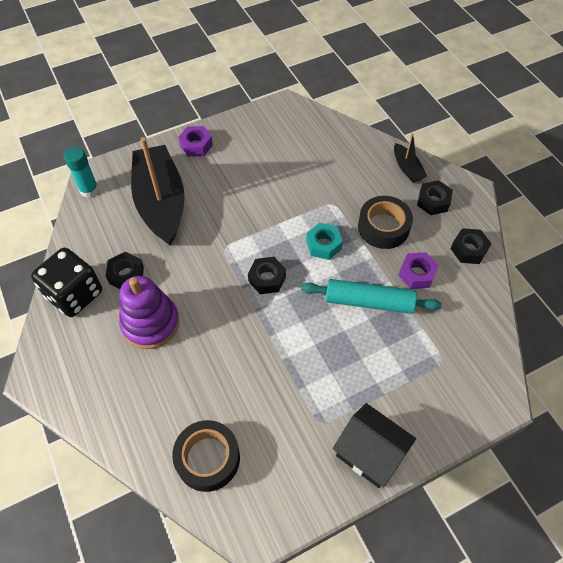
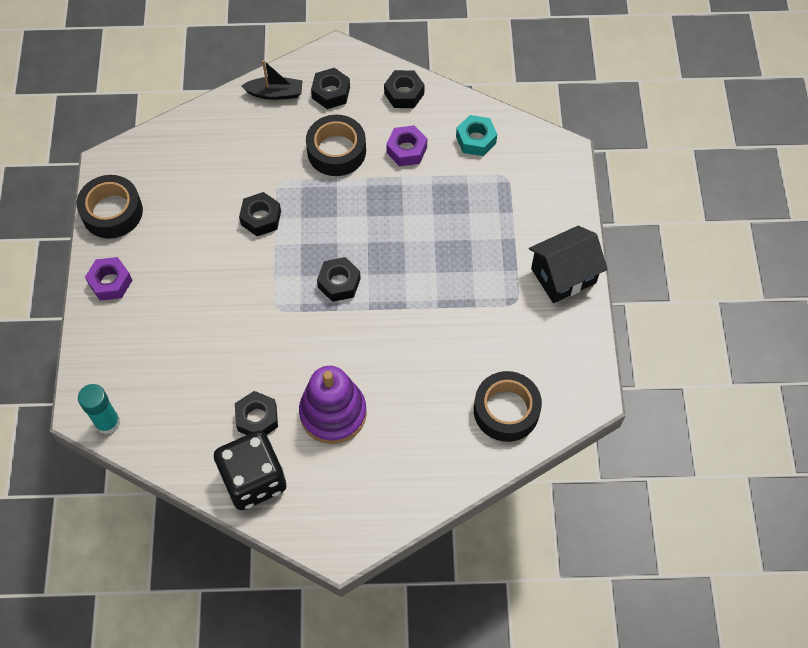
camera: 65 degrees left, 5 degrees up
black boat [131,137,185,246] -> none
turquoise rolling pin [301,279,442,314] -> none
turquoise nut [306,223,343,260] -> turquoise nut moved to [456,115,497,156]
none -> black tape [77,175,143,239]
none -> black nut [239,192,281,236]

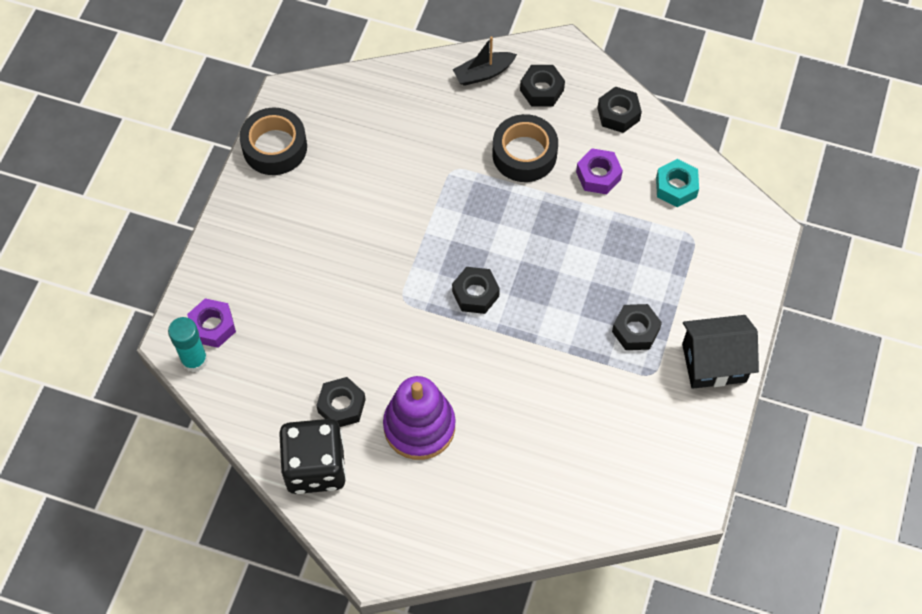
camera: 20 degrees right, 0 degrees up
purple nut [85,257,133,300] -> purple nut moved to [187,298,236,348]
black nut [239,192,281,236] -> black nut moved to [612,304,662,350]
black boat [241,60,303,100] -> black boat turned 135 degrees clockwise [452,36,517,86]
black tape [474,371,542,442] -> none

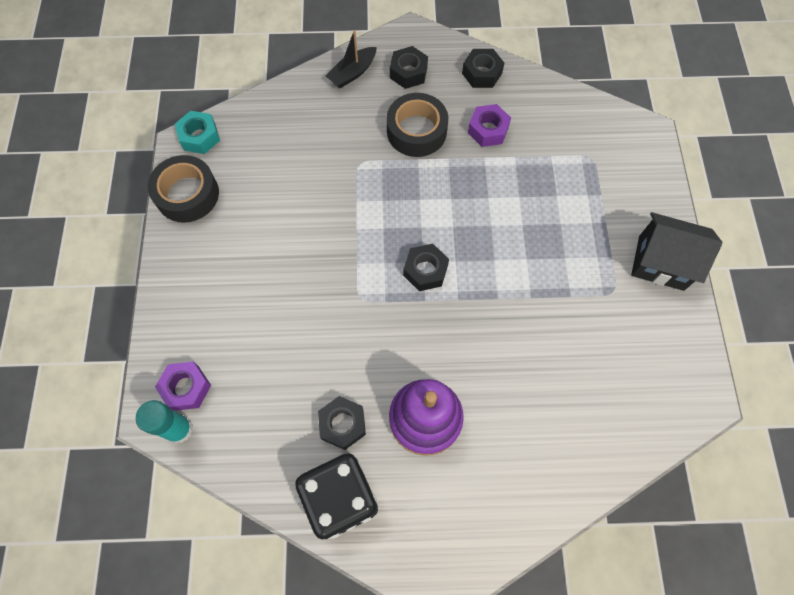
camera: 20 degrees left, 5 degrees up
black nut [612,304,662,350] -> none
turquoise nut [656,159,699,207] -> turquoise nut moved to [175,111,220,154]
black house [682,315,759,389] -> black house turned 45 degrees clockwise [631,212,722,291]

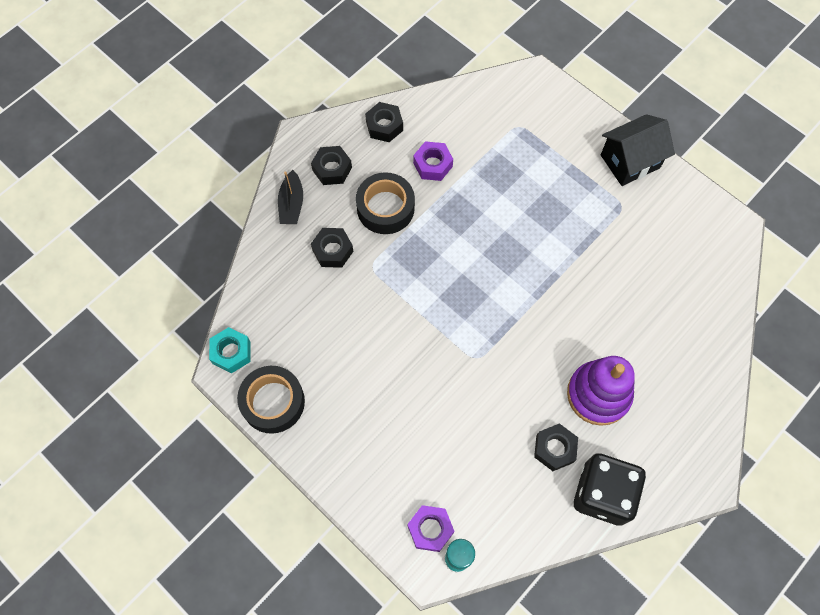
camera: 45 degrees left, 0 degrees up
black nut [403,244,449,291] -> black nut moved to [311,228,353,268]

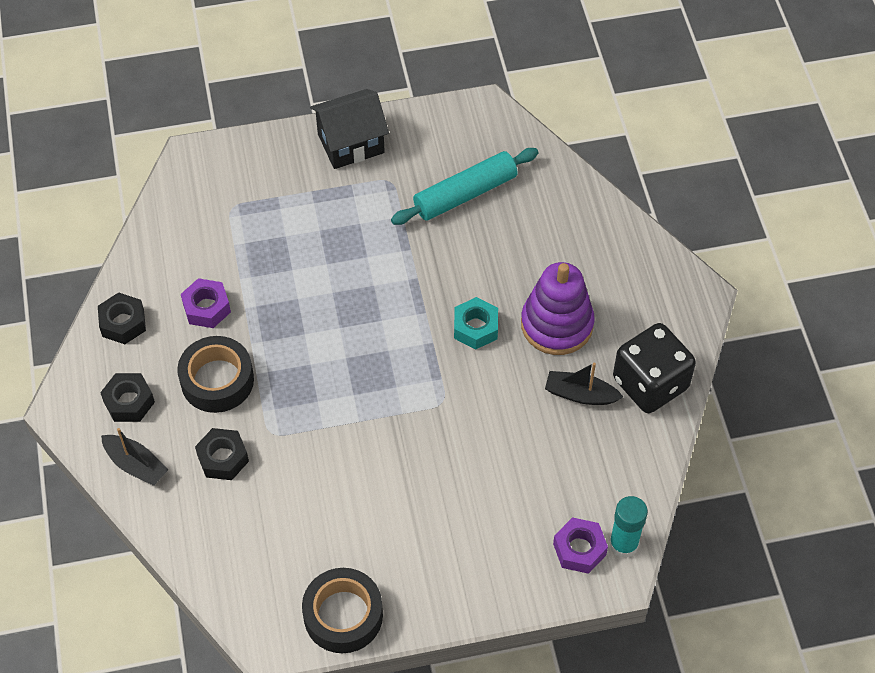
camera: 55 degrees left, 10 degrees down
turquoise nut [209,327,250,374] -> turquoise nut moved to [454,297,498,350]
black nut [534,423,578,471] -> black boat [545,363,623,405]
black house [601,114,675,186] -> black house turned 60 degrees clockwise [310,89,389,169]
none -> turquoise rolling pin [391,148,539,225]

